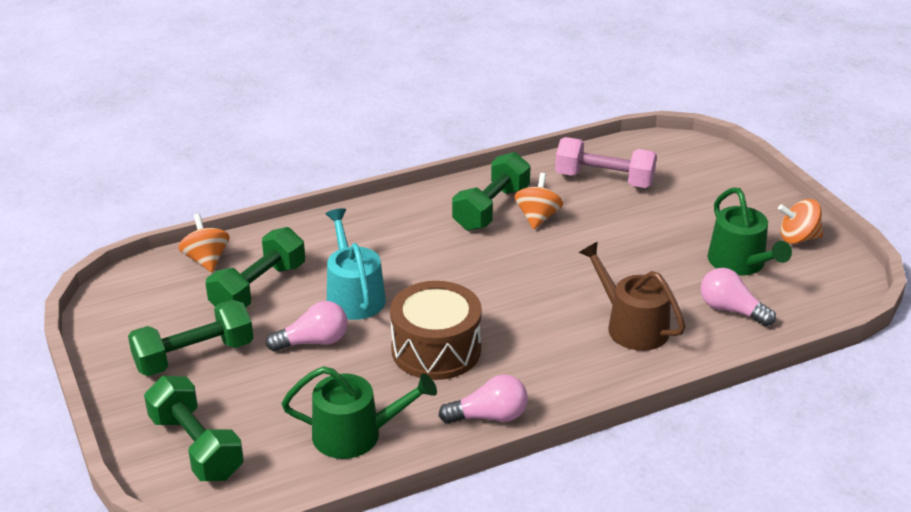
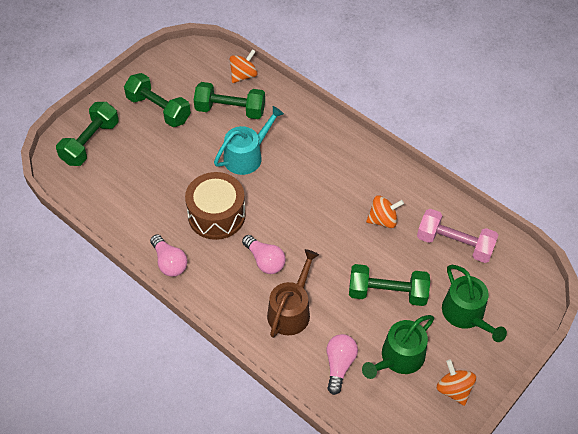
camera: 65 degrees right, 20 degrees up
pink light bulb [266,301,348,352] -> pink light bulb moved to [242,235,286,274]
green watering can [282,366,437,459] -> green watering can moved to [442,265,507,342]
green dumbbell [452,152,531,231] -> green dumbbell moved to [349,264,430,306]
pink dumbbell [555,137,657,188] -> pink dumbbell turned 60 degrees counterclockwise [417,209,498,263]

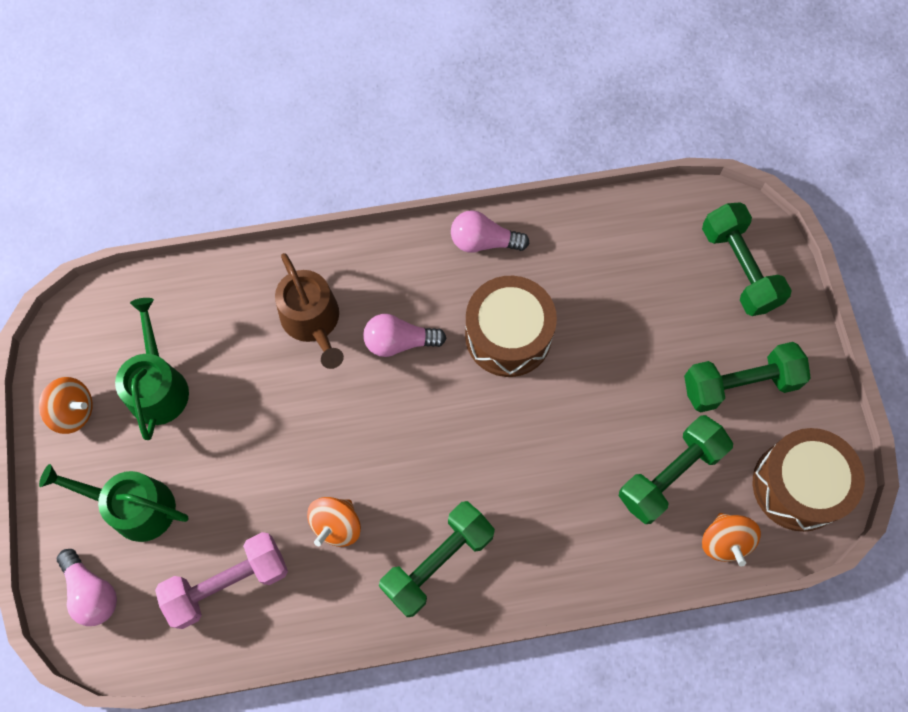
camera: 130 degrees right, 15 degrees up
turquoise watering can [214,106,284,175] -> none
pink light bulb [326,334,358,395] -> pink light bulb moved to [57,549,117,626]
green dumbbell [349,264,430,306] -> green dumbbell moved to [379,501,495,617]
none -> brown drum [753,428,865,532]

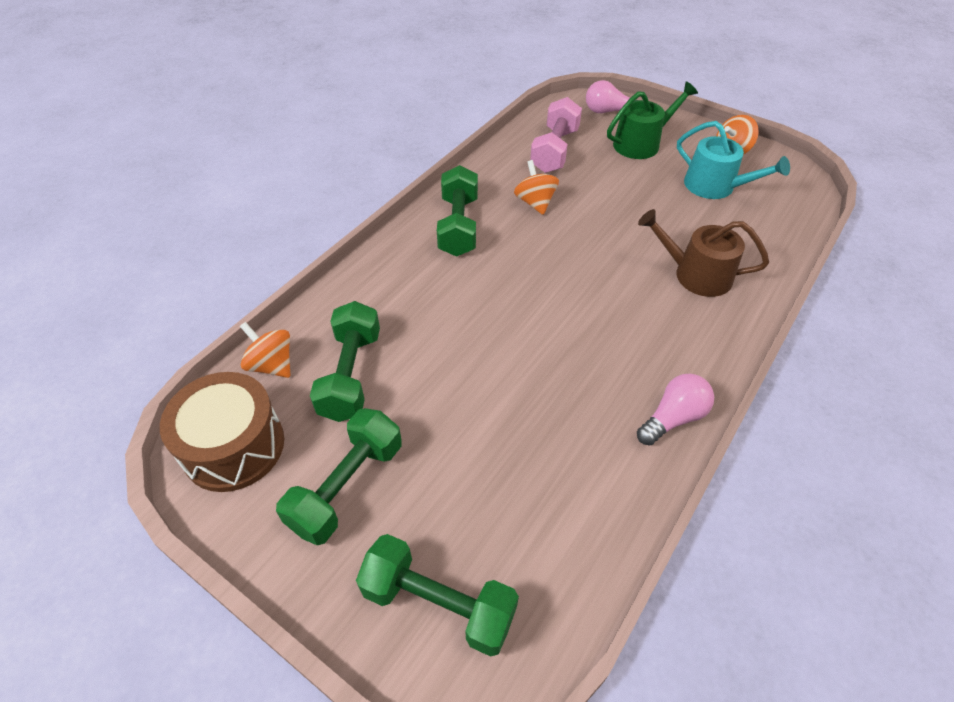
camera: 135 degrees right, 20 degrees down
green watering can [115,298,189,440] -> turquoise watering can [677,121,790,199]
pink light bulb [363,314,446,357] -> none
brown drum [465,276,557,377] -> none

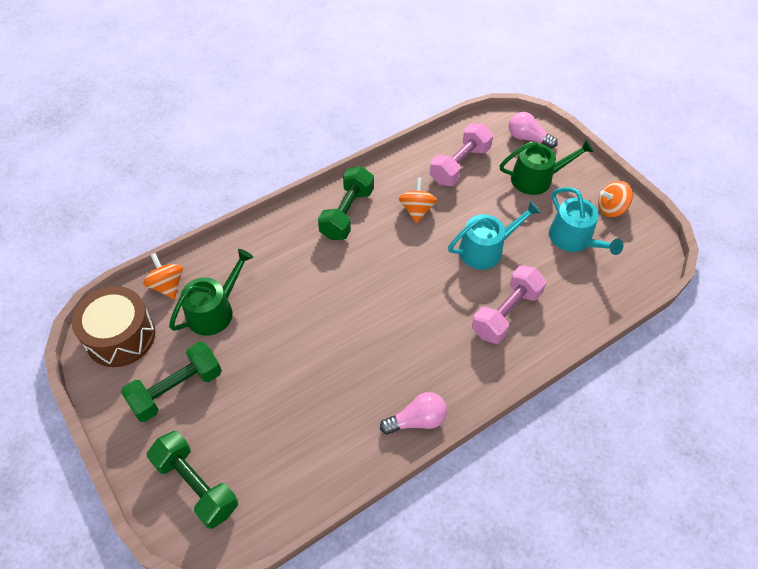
camera: 20 degrees right, 5 degrees up
green dumbbell [310,301,380,422] -> green watering can [169,249,253,336]
brown watering can [638,209,769,297] -> pink dumbbell [472,265,547,344]
none -> turquoise watering can [448,201,541,270]

